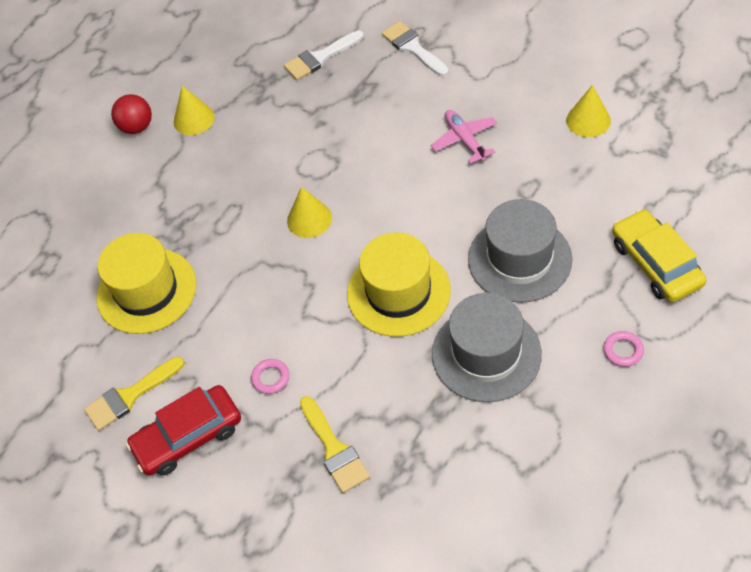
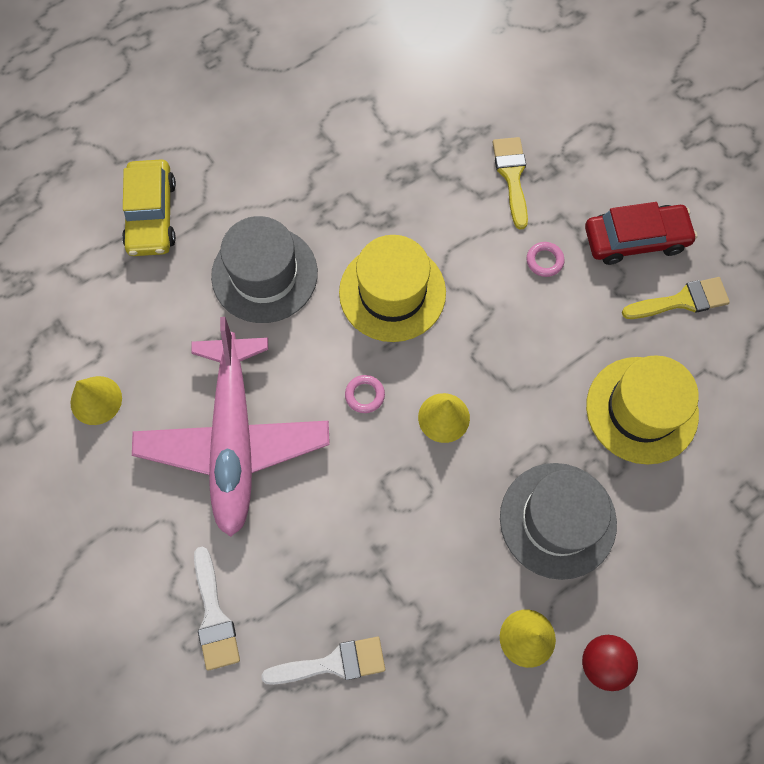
camera: 165 degrees left, 15 degrees up
pink plane [431,110,497,164] -> pink plane [132,317,330,537], size x2.28
grey hat [432,293,542,402] -> grey hat moved to [500,463,617,580]
pink ring [604,331,644,367] -> pink ring moved to [345,375,385,413]

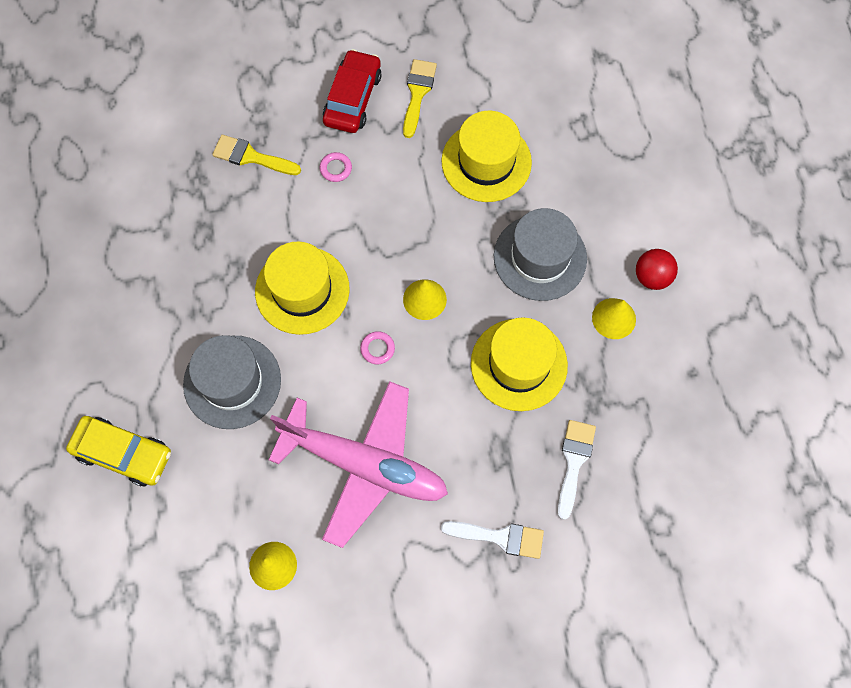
camera: 65 degrees left, 0 degrees up
none -> yellow hat [471,317,568,411]

